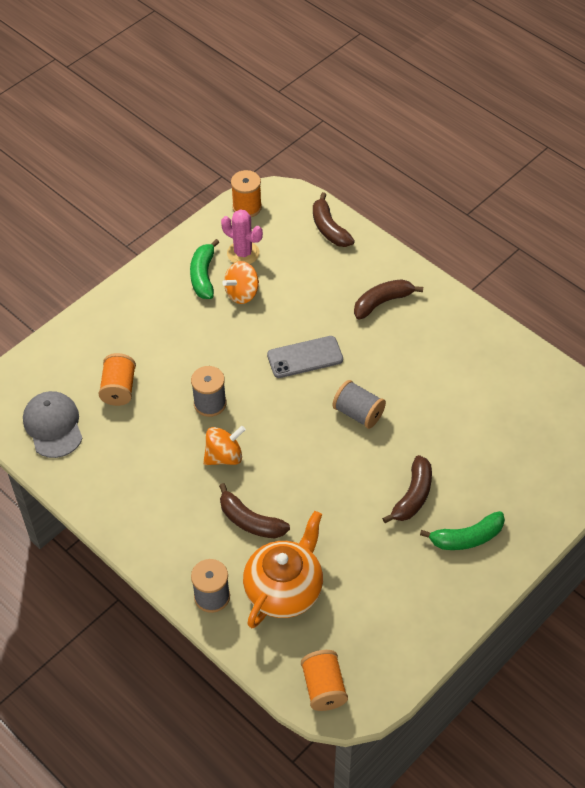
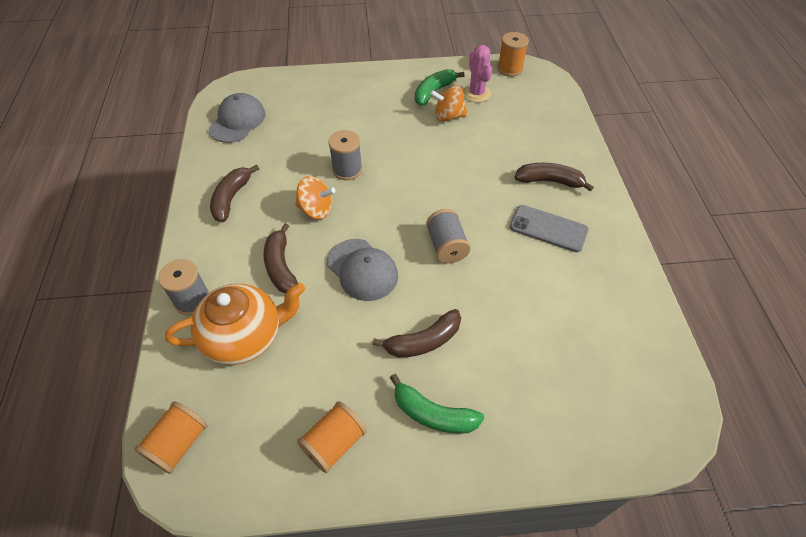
camera: 40 degrees right, 0 degrees up
orange spool [99,353,136,406] -> orange spool moved to [297,401,367,473]
grey phone [267,336,343,378] -> grey phone moved to [510,205,589,252]
brown banana [313,192,355,247] -> brown banana moved to [210,164,259,222]
none -> grey cap [327,239,398,301]

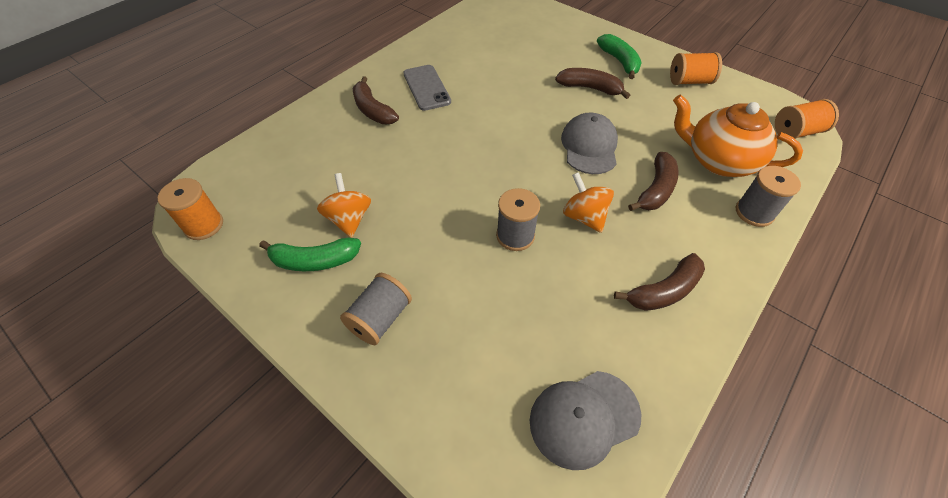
camera: 135 degrees left, 0 degrees up
grey spool [426,209,471,264] -> grey spool moved to [340,273,412,345]
orange spinning top [430,85,468,122] -> orange spinning top turned 150 degrees counterclockwise [317,173,371,238]
pink cactus [463,45,492,102] -> none

